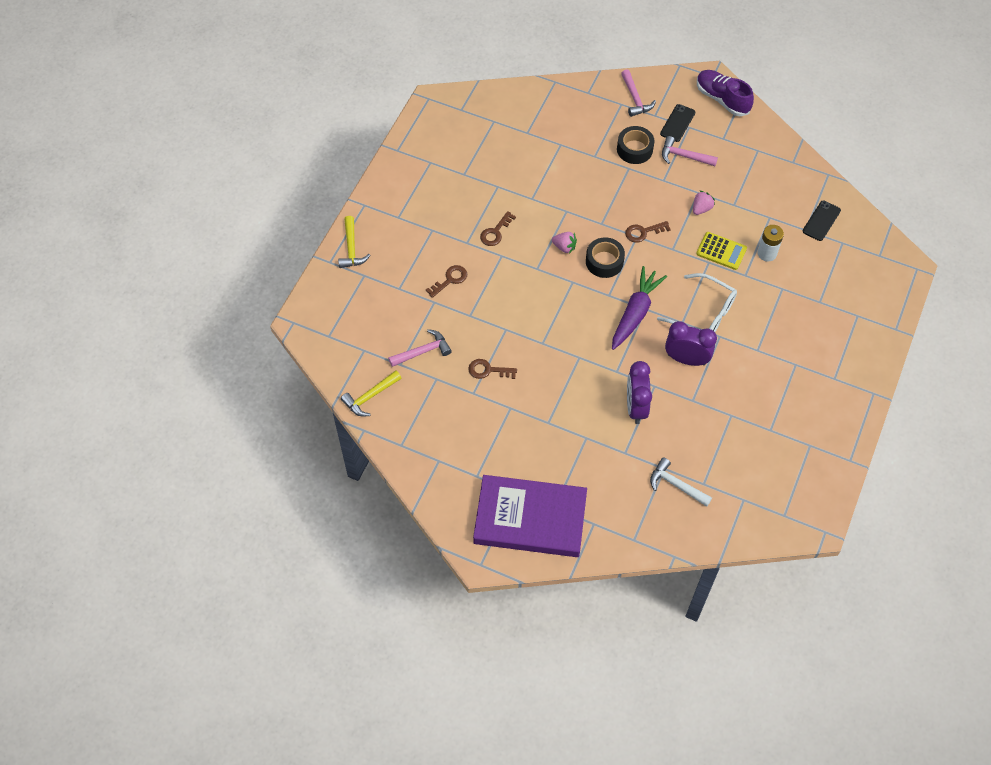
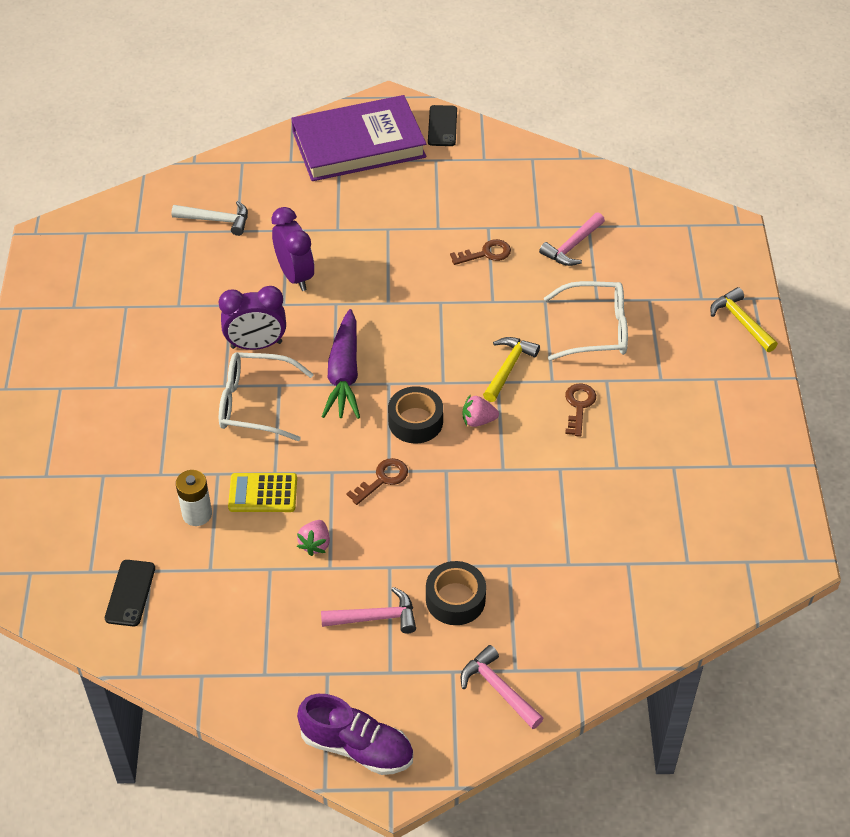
camera: 155 degrees right, 10 degrees down
yellow hammer [341,370,401,417] -> yellow hammer moved to [483,337,540,402]
brown key [426,265,467,298] -> white glasses [544,281,628,361]
black phone [660,104,695,142] -> black phone moved to [428,105,457,146]

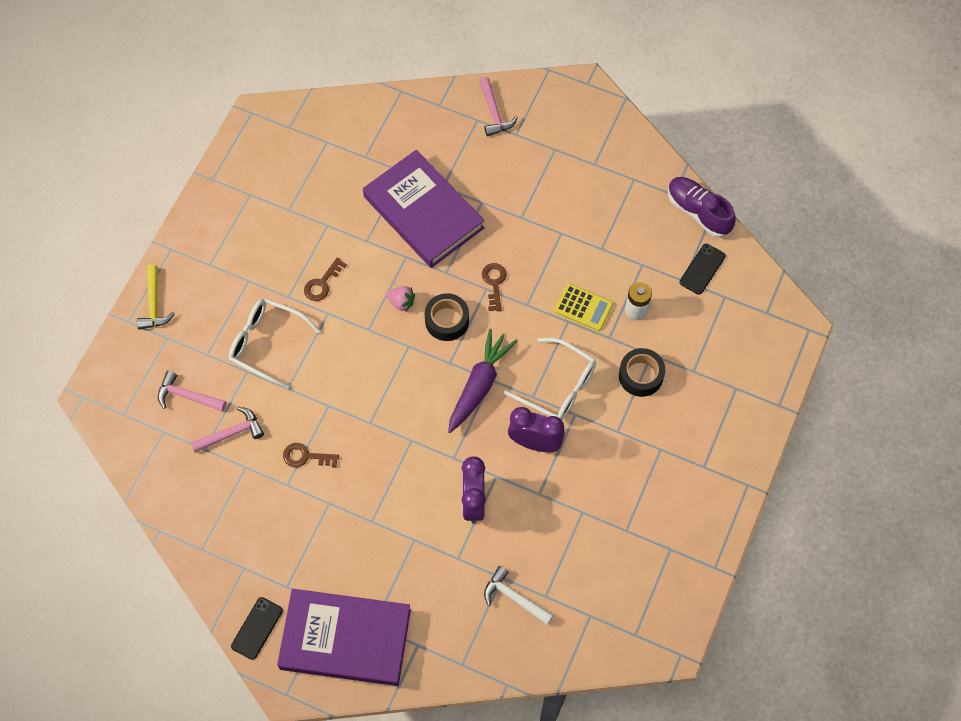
camera: 155 degrees left, 15 degrees up
pink strawberry [297,520,330,556] -> none
purple shoe [297,694,413,775] -> purple shoe moved to [668,177,736,238]
pink hammer [321,587,416,634] -> pink hammer moved to [158,371,227,412]
brown key [346,458,408,505] -> brown key turned 105 degrees clockwise [482,263,507,311]
black tape [426,561,486,625] -> black tape moved to [619,348,665,397]
yellow hammer [483,337,540,402] -> none
none -> purple book [363,150,485,268]

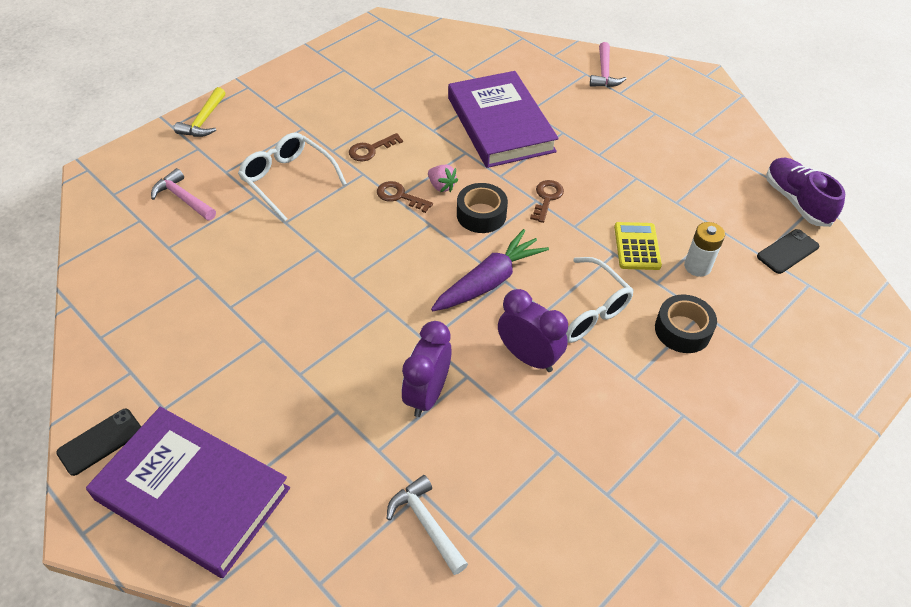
camera: 20 degrees right, 15 degrees down
pink hammer [191,407,264,453] -> none
brown key [283,443,339,468] -> brown key moved to [377,181,433,213]
yellow calculator [554,284,613,331] -> yellow calculator turned 135 degrees counterclockwise [614,222,662,270]

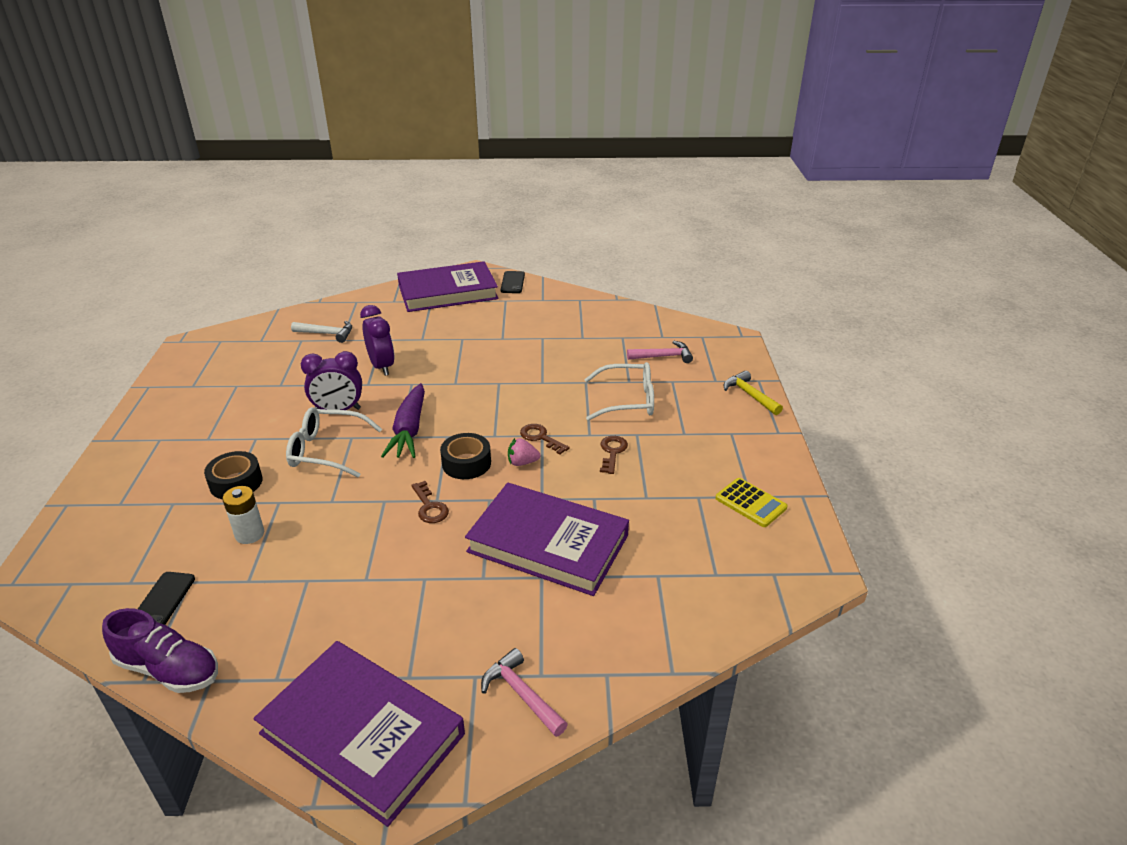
camera: 135 degrees right, 15 degrees down
brown key [377,181,433,213] -> brown key turned 120 degrees counterclockwise [520,424,570,455]
yellow calculator [614,222,662,270] -> yellow calculator moved to [715,478,787,527]
none -> purple book [253,641,465,827]

